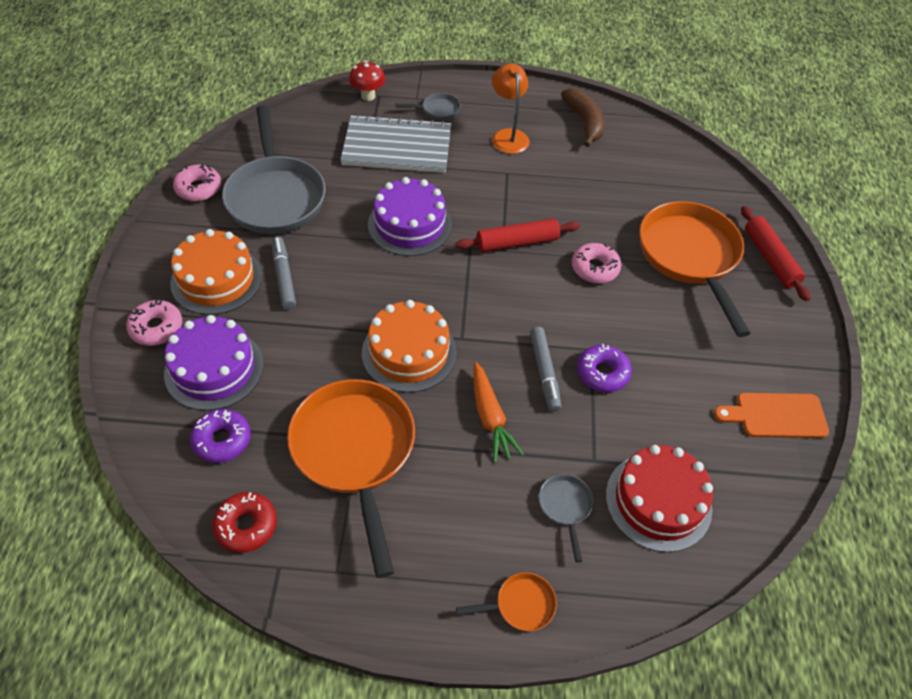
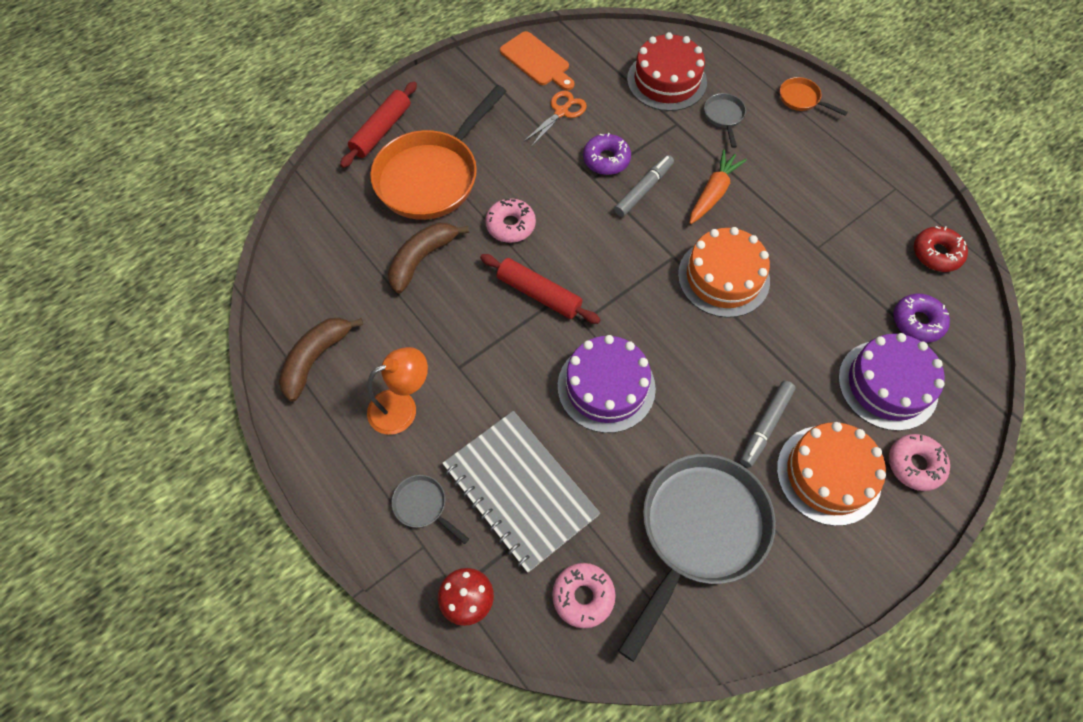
camera: 130 degrees left, 10 degrees up
pink donut [173,164,221,201] -> pink donut moved to [552,563,616,628]
orange pan [287,379,415,578] -> none
orange lamp [492,64,530,154] -> orange lamp turned 150 degrees counterclockwise [367,347,428,435]
grey pan [539,474,593,562] -> grey pan turned 135 degrees clockwise [704,93,746,148]
none -> brown banana [388,223,469,293]
none -> orange scissors [524,91,587,147]

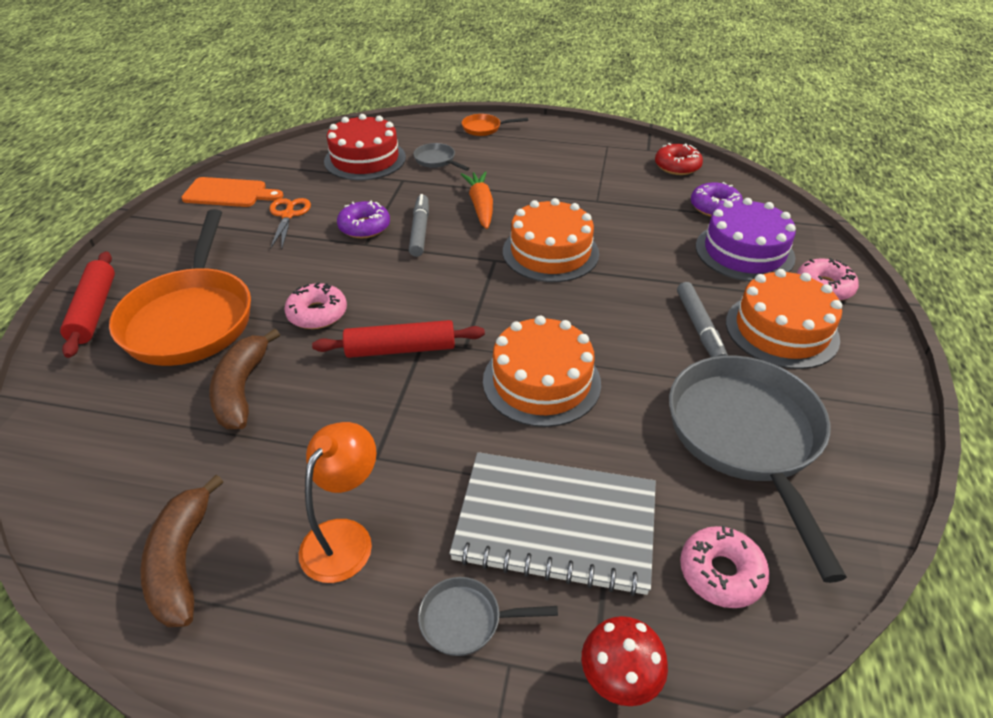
camera: 40 degrees left, 20 degrees down
purple cake [558,335,656,433] -> orange cake [483,316,601,427]

